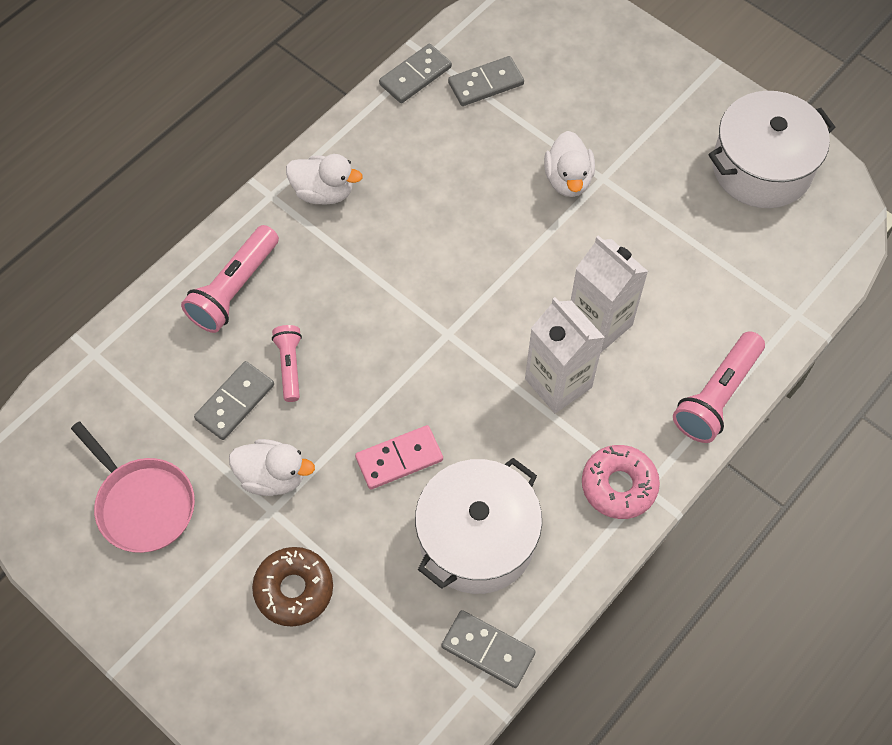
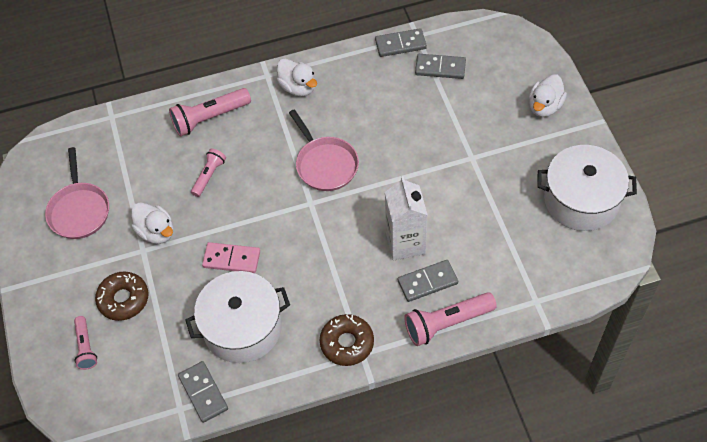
camera: 35 degrees right, 5 degrees down
grey domino [194,361,274,440] -> grey domino moved to [398,260,458,302]
white carton [525,297,605,413] -> none
white duck [544,131,595,197] -> white duck moved to [529,75,567,117]
pink donut [582,445,660,519] -> brown donut [320,314,374,366]
none -> pink flashlight [74,316,97,370]
none -> pink pan [289,109,359,191]

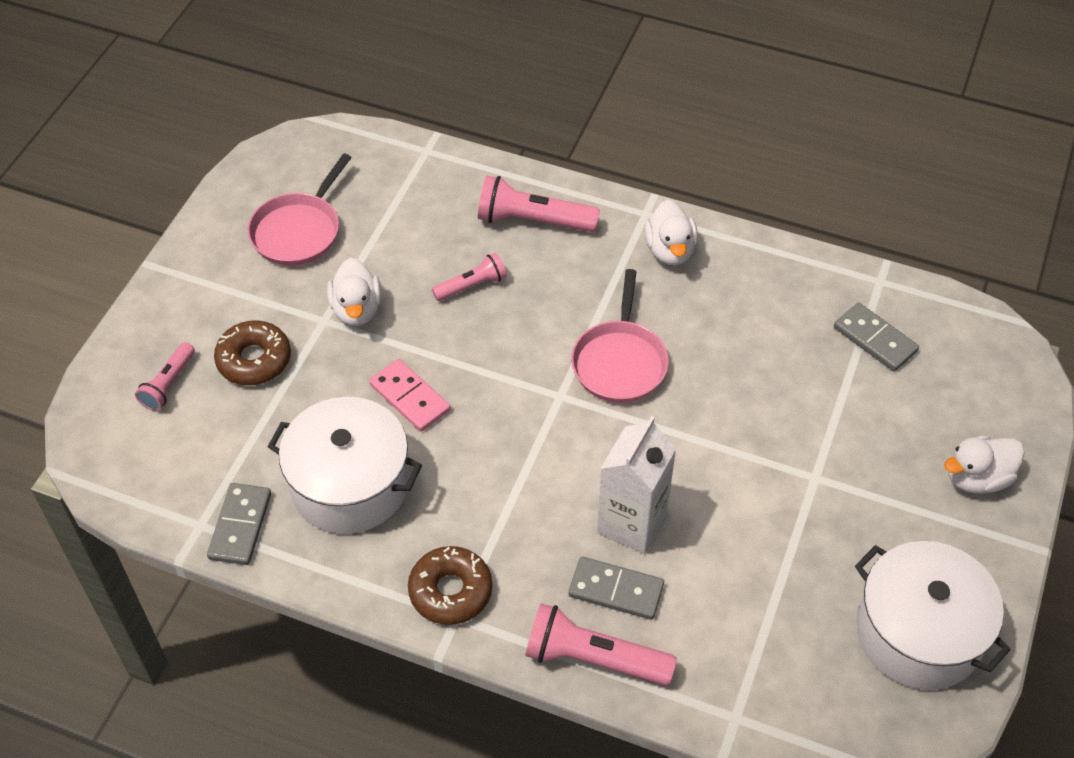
camera: 35 degrees right, 5 degrees down
grey domino [375,28,427,57] -> none

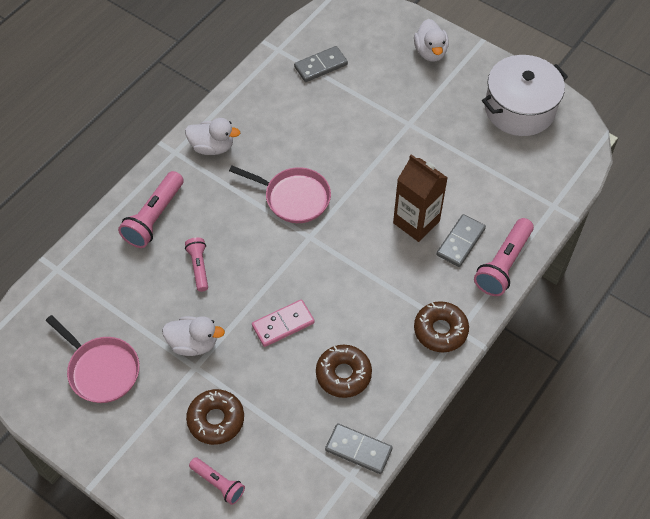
camera: 75 degrees left, 5 degrees up
white pot [268,397,422,534] -> brown donut [316,345,372,398]
white carton [597,416,676,554] -> brown carton [393,154,448,242]

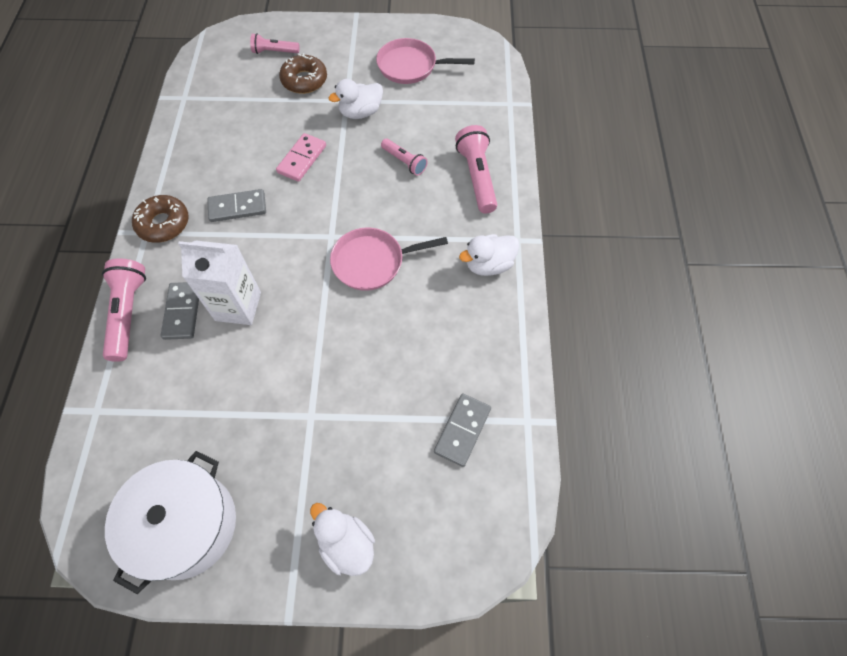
camera: 145 degrees right, 5 degrees up
brown donut [316,345,372,398] -> none
grey domino [325,423,393,474] -> grey domino moved to [207,189,266,222]
brown carton [393,154,448,242] -> white carton [178,240,261,325]

